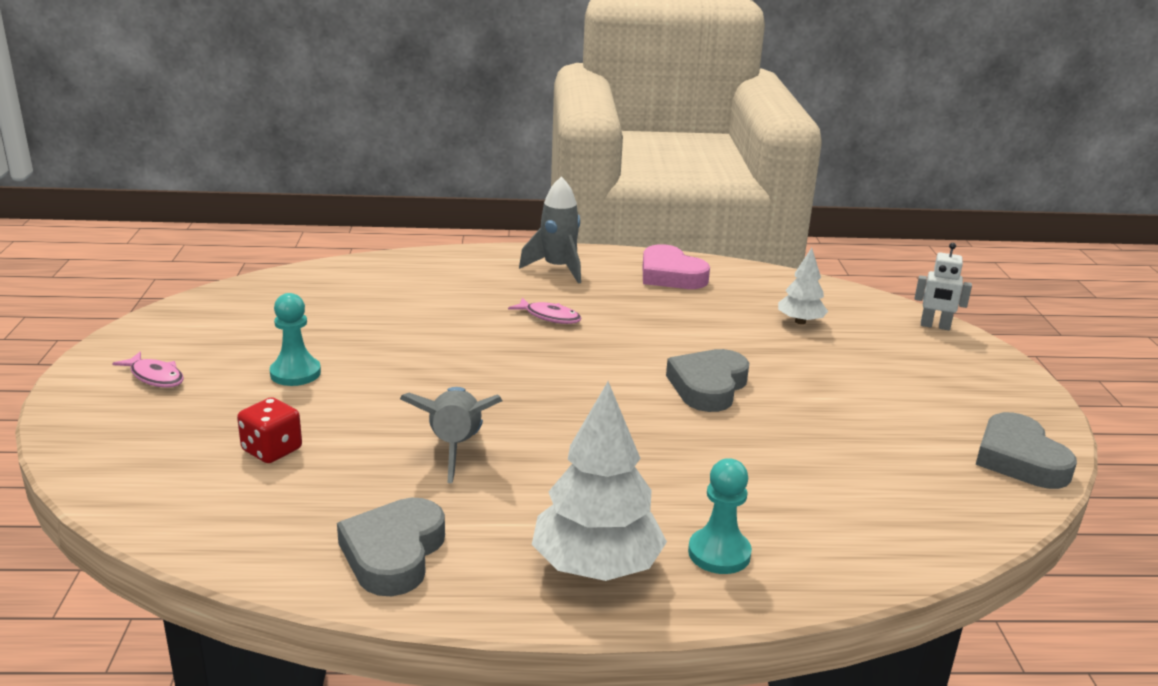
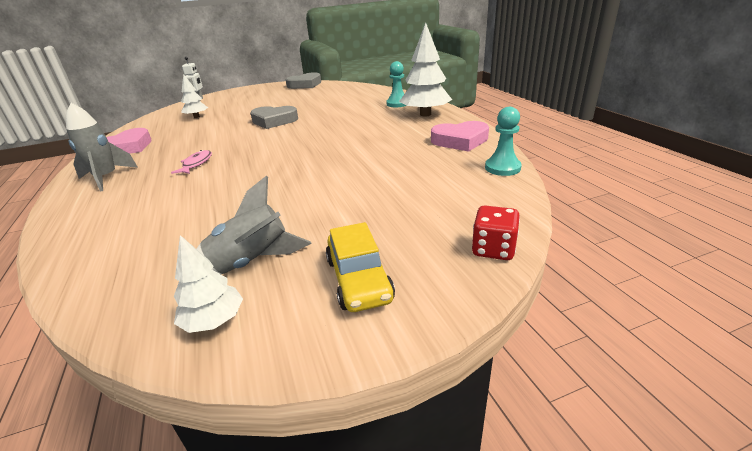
camera: 105 degrees left, 5 degrees up
pink fish [112,352,184,388] -> yellow car [326,222,395,312]
red dice [237,397,302,463] -> red dice moved to [472,206,520,260]
turquoise pawn [270,293,321,386] -> turquoise pawn moved to [485,107,522,176]
grey heart [337,498,445,596] -> pink heart [431,121,489,152]
grey rocket [400,387,502,483] -> grey rocket moved to [196,176,312,274]
none -> white tree [174,235,243,333]

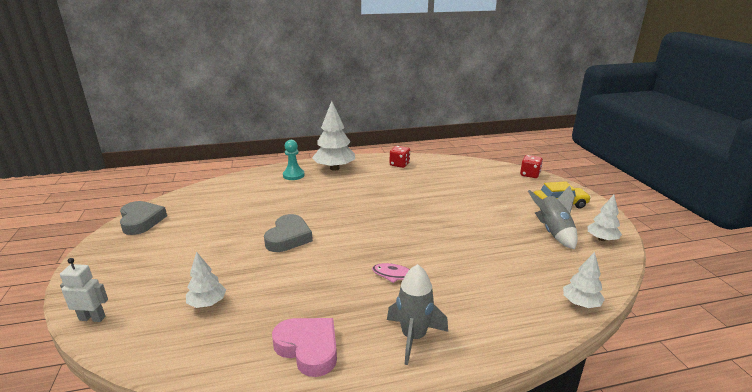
camera: 85 degrees left, 5 degrees down
pink heart [431,121,489,152] -> red dice [390,146,410,168]
turquoise pawn [485,107,522,176] -> none
none -> white tree [563,252,605,308]

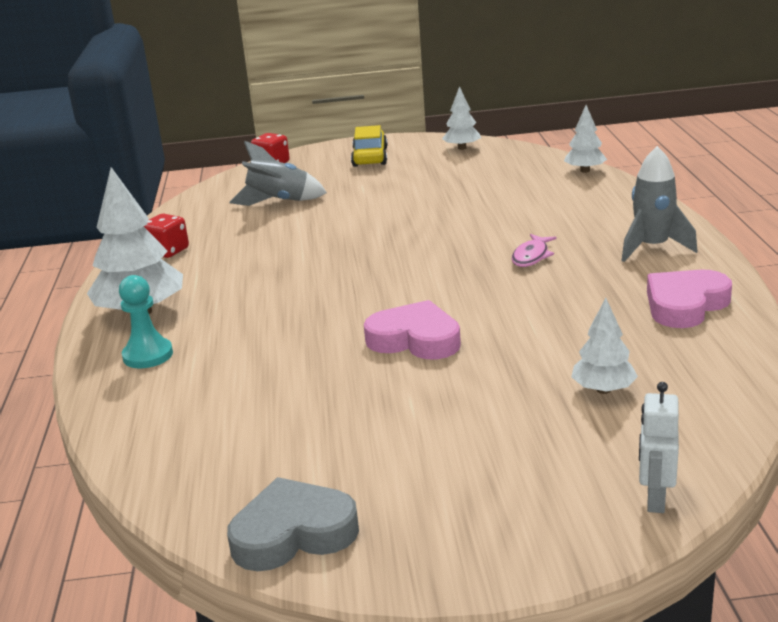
camera: 80 degrees left, 0 degrees up
grey heart [264,214,313,252] -> pink heart [364,300,461,359]
grey rocket [528,185,578,249] -> grey rocket moved to [229,141,327,206]

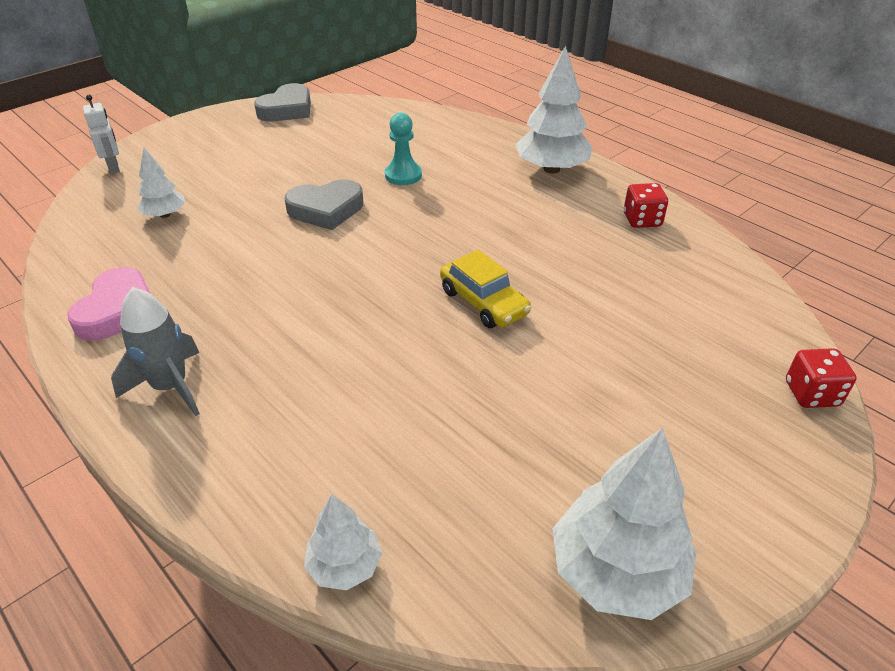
camera: 140 degrees right, 15 degrees up
turquoise pawn [119,275,173,368] -> turquoise pawn moved to [385,113,422,185]
grey rocket [229,141,327,206] -> none
yellow car [351,125,388,167] -> yellow car moved to [440,250,531,328]
pink heart [364,300,461,359] -> grey heart [285,179,363,230]
white tree [442,86,481,150] -> white tree [552,428,697,620], size x1.80
pink fish [512,234,557,267] -> none

